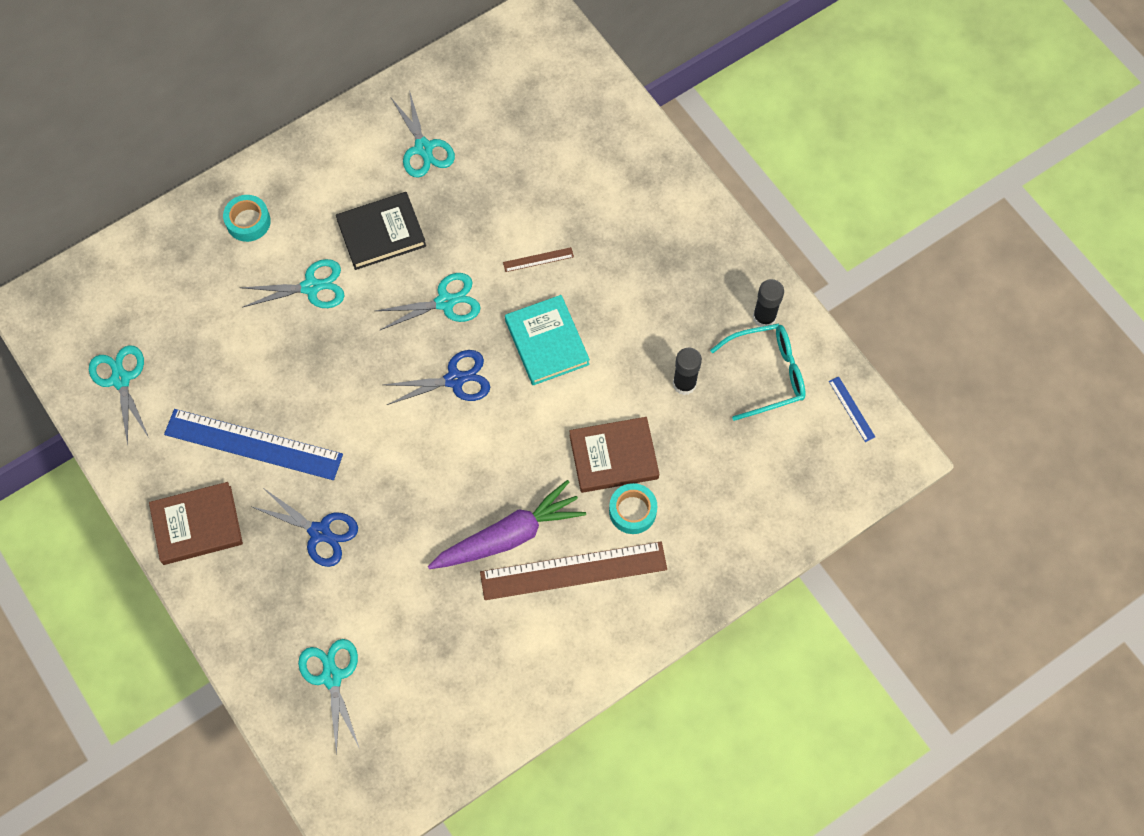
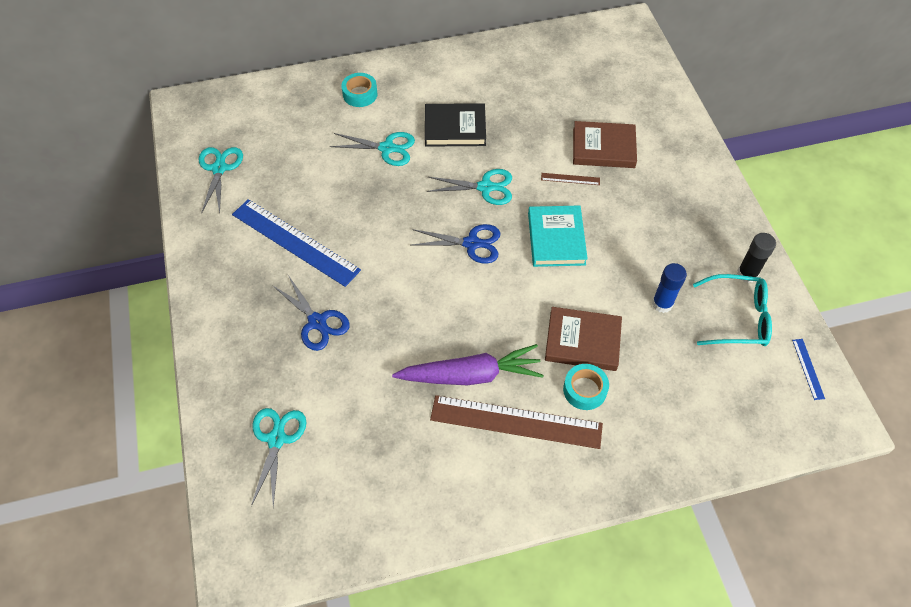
camera: 20 degrees right, 10 degrees down
brown book [149,482,243,565] -> brown book moved to [573,121,637,168]
turquoise scissors [391,90,455,177] -> none
black glue stick [673,348,702,395] -> blue glue stick [652,263,687,313]

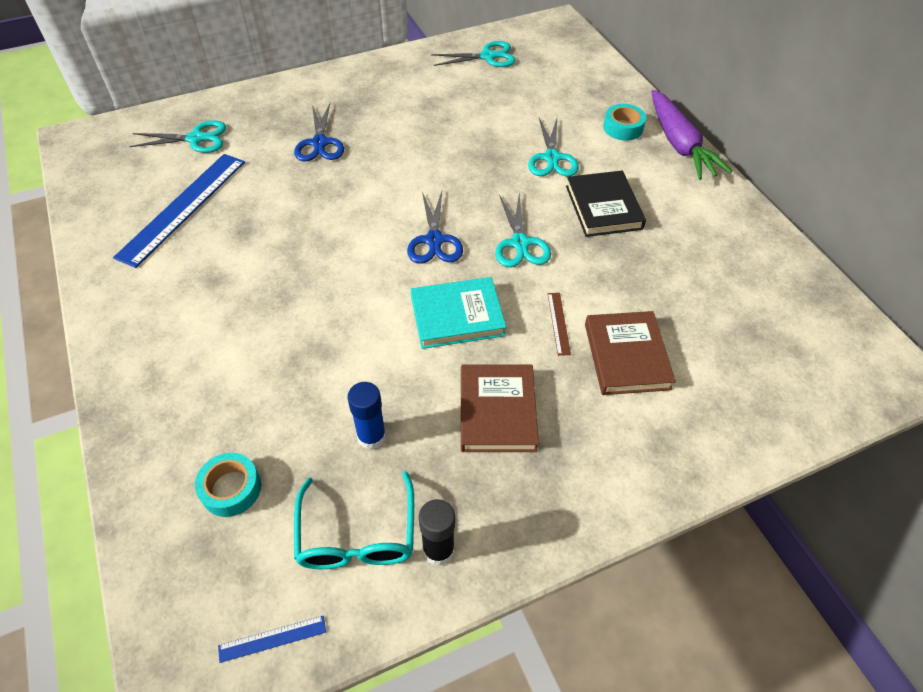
camera: 80 degrees right, 5 degrees down
blue ruler [232,199,361,287] -> blue ruler moved to [113,154,245,268]
blue scissors [272,275,350,351] -> blue scissors turned 45 degrees counterclockwise [294,103,344,161]
purple carrot [392,344,544,385] -> purple carrot moved to [651,90,732,180]
brown ruler [430,395,603,449] -> none
brown book [545,307,622,371] -> brown book moved to [461,364,539,452]
turquoise tape [563,364,609,410] -> turquoise tape moved to [195,453,261,517]

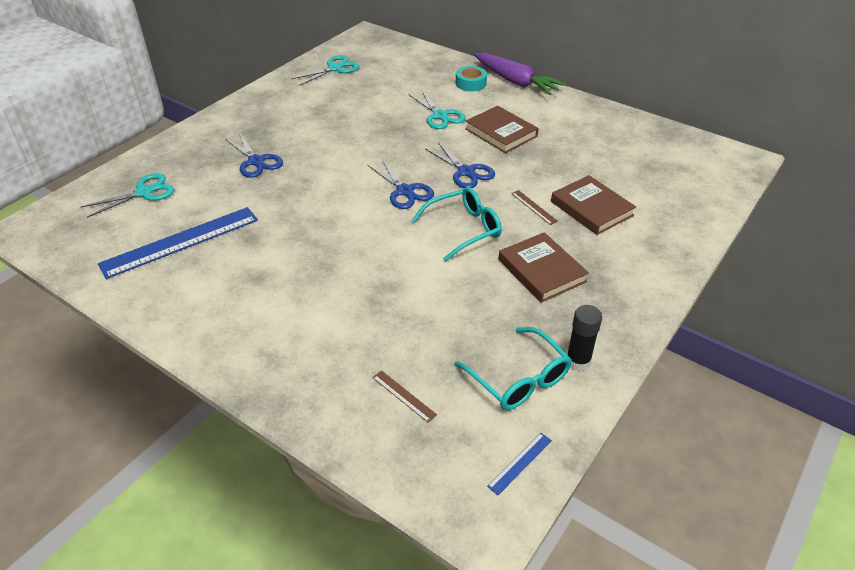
camera: 30 degrees left, 10 degrees down
blue ruler [113,154,245,268] -> blue ruler turned 60 degrees clockwise [98,207,258,279]
turquoise tape [195,453,261,517] -> brown ruler [372,370,437,422]
blue glue stick [347,382,386,450] -> none
turquoise book [411,277,506,349] -> turquoise glasses [411,187,502,261]
turquoise scissors [495,193,551,267] -> blue scissors [425,142,495,188]
black book [566,171,646,237] -> brown book [465,106,538,153]

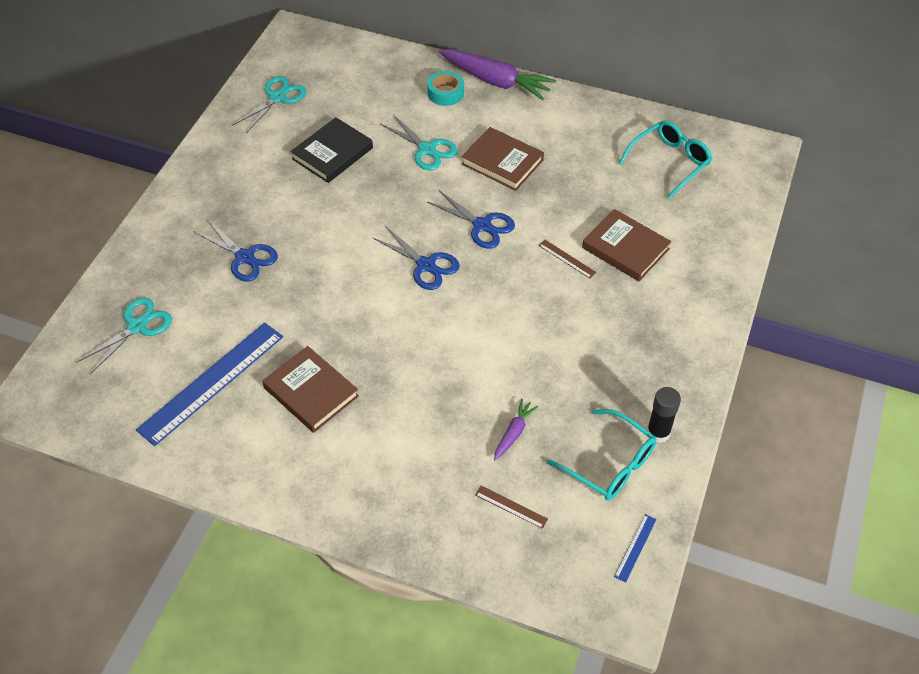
camera: 15 degrees left, 10 degrees up
turquoise glasses [411,187,502,261] -> turquoise glasses moved to [619,120,712,199]
brown book [499,232,589,303] -> brown book moved to [262,346,359,433]
none -> black book [291,117,373,183]
none -> purple carrot [494,399,538,460]

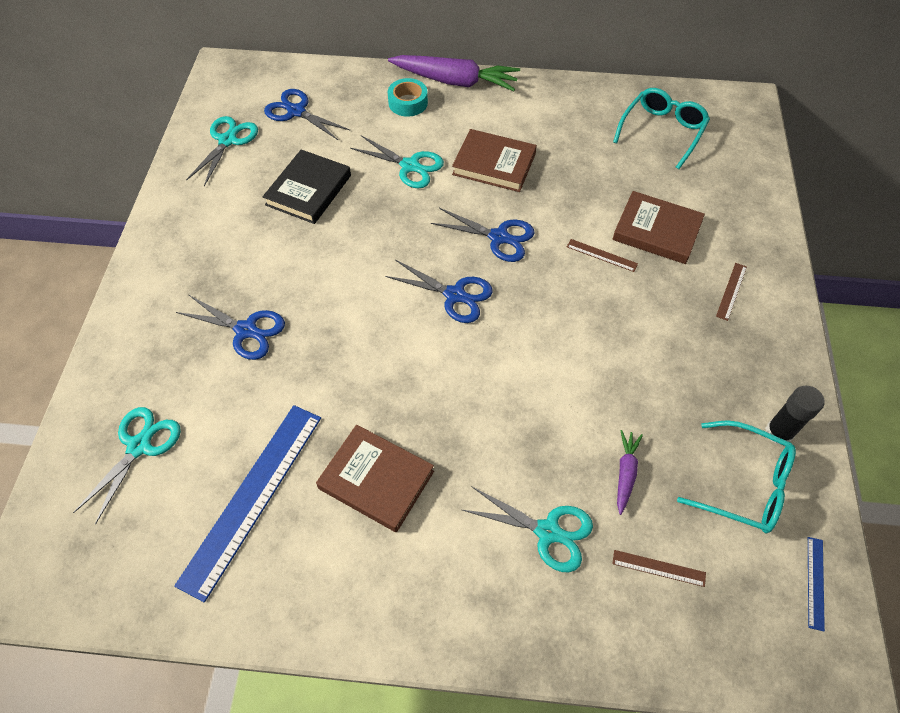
camera: 15 degrees left, 5 degrees up
none -> blue scissors [264,89,351,140]
none -> turquoise scissors [462,486,593,572]
none -> brown ruler [716,263,747,321]

